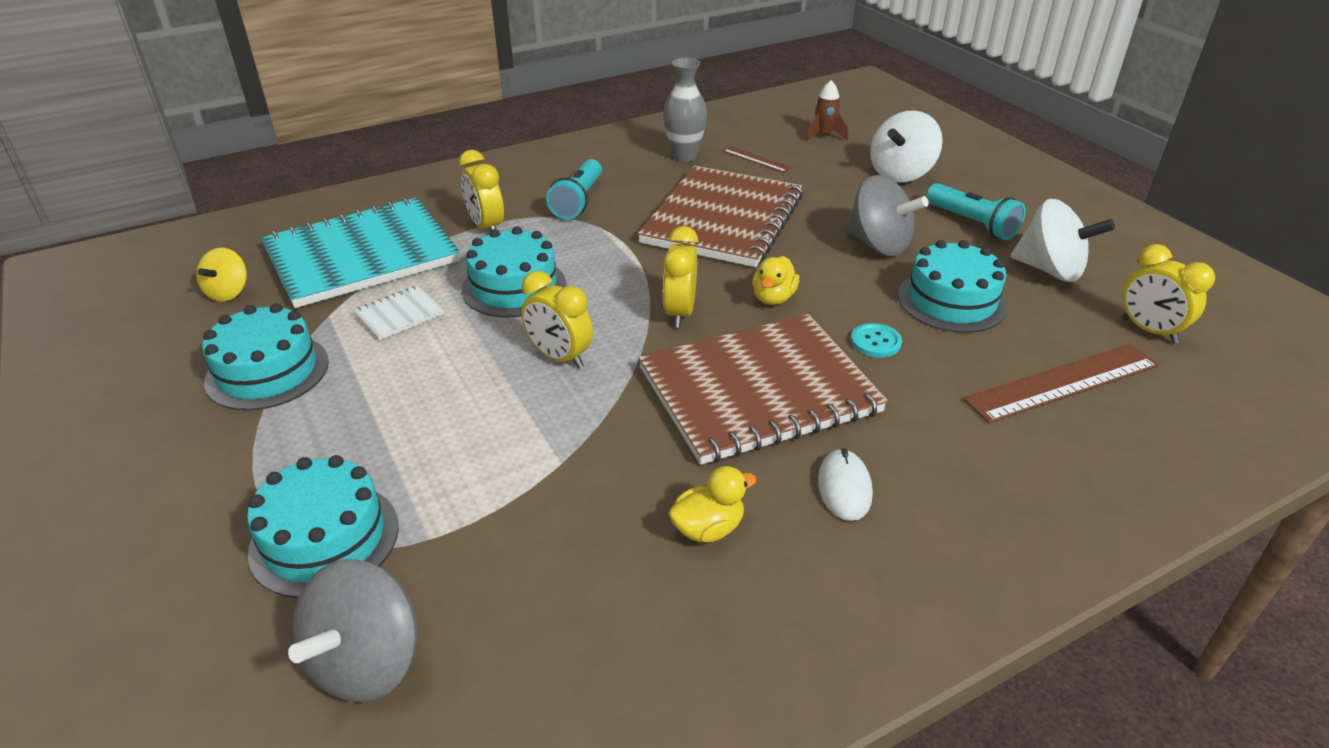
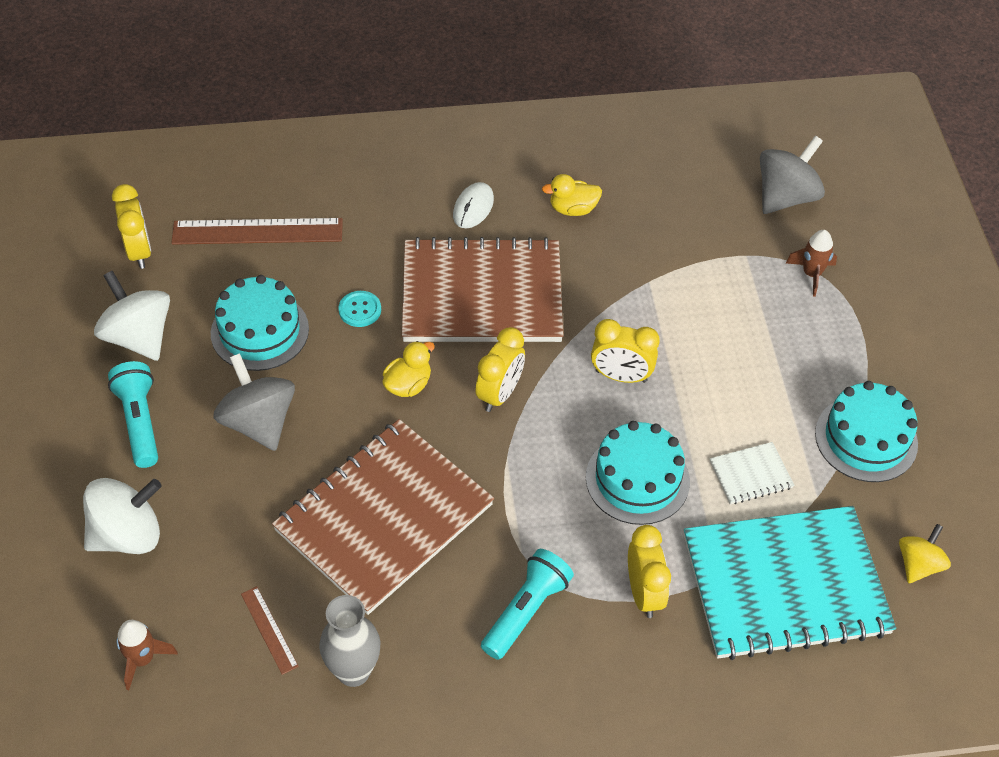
camera: 160 degrees left, 15 degrees up
turquoise cake [247,455,399,598] -> brown rocket [786,230,837,297]
yellow clock [522,271,593,368] -> yellow clock turned 135 degrees clockwise [591,319,660,383]

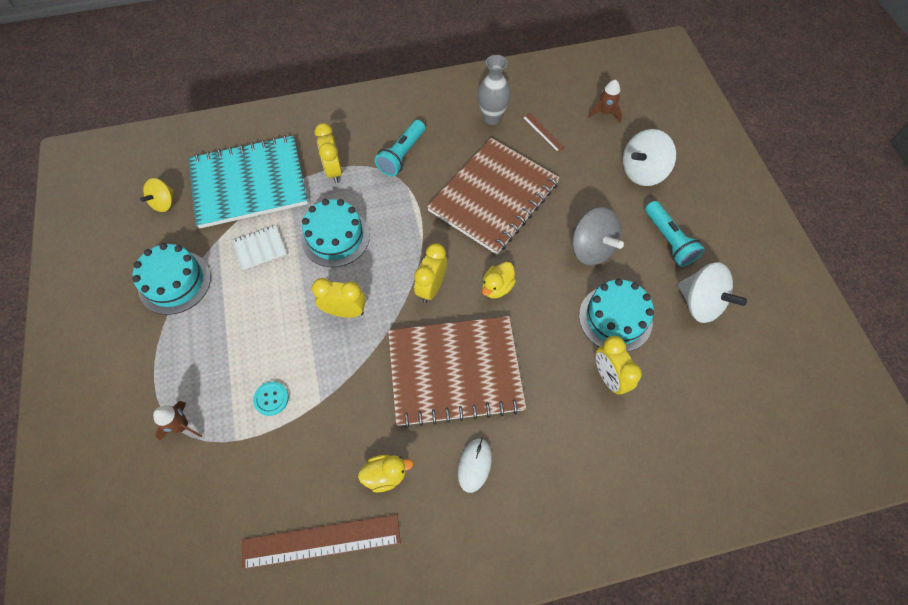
camera: 175 degrees right, 10 degrees up
yellow clock [112,184,151,269] -> yellow clock moved to [595,336,642,395]
brown ruler [171,218,343,245] -> brown ruler moved to [242,514,401,569]
turquoise button [338,291,381,327] -> turquoise button moved to [253,381,289,416]
grey spinning top [760,136,825,214] -> none

